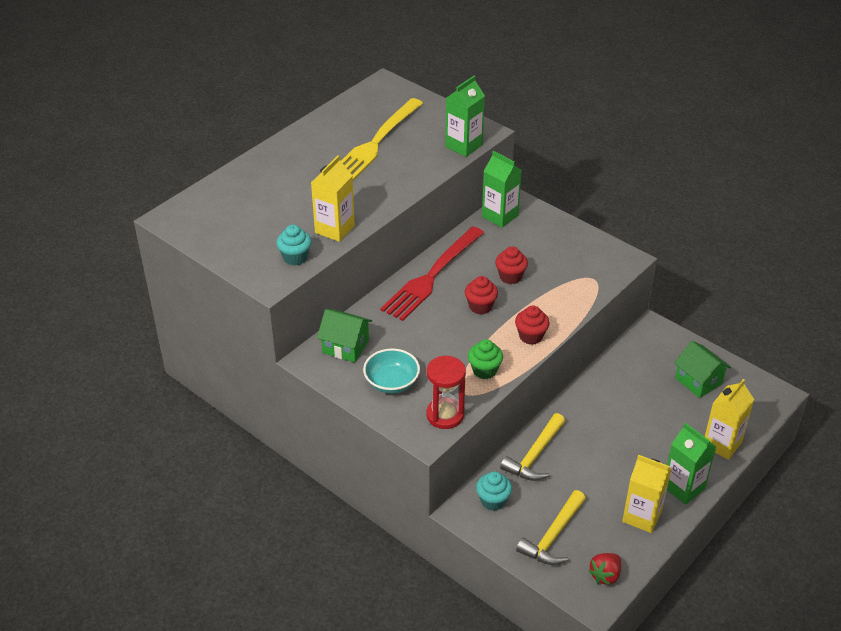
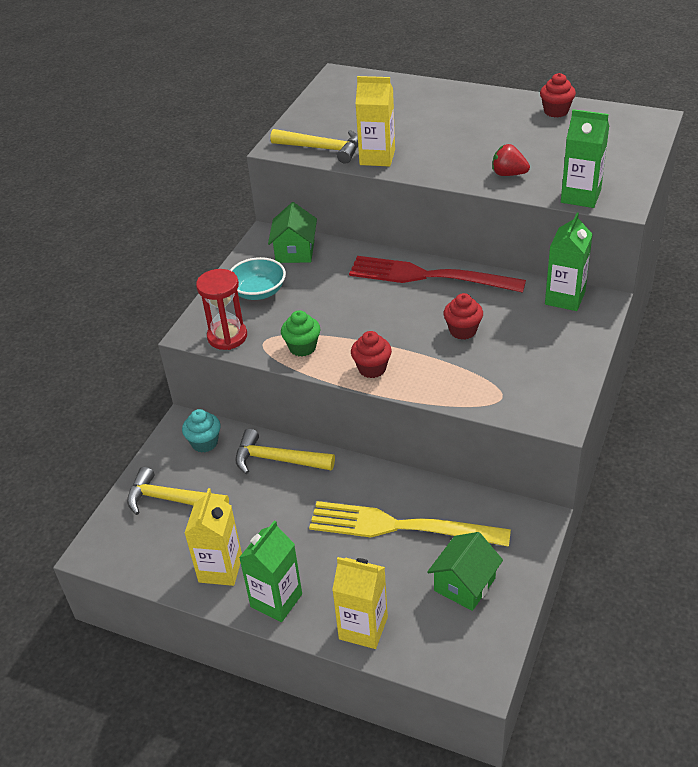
camera: 75 degrees right, 0 degrees up
turquoise cupcake [276,225,312,265] -> yellow hammer [270,129,358,164]
yellow fork [341,98,423,180] -> yellow fork moved to [309,501,511,547]
red cupcake [465,276,498,314] -> red cupcake moved to [540,73,576,117]
red strawberry [588,553,621,585] -> red strawberry moved to [492,144,530,176]

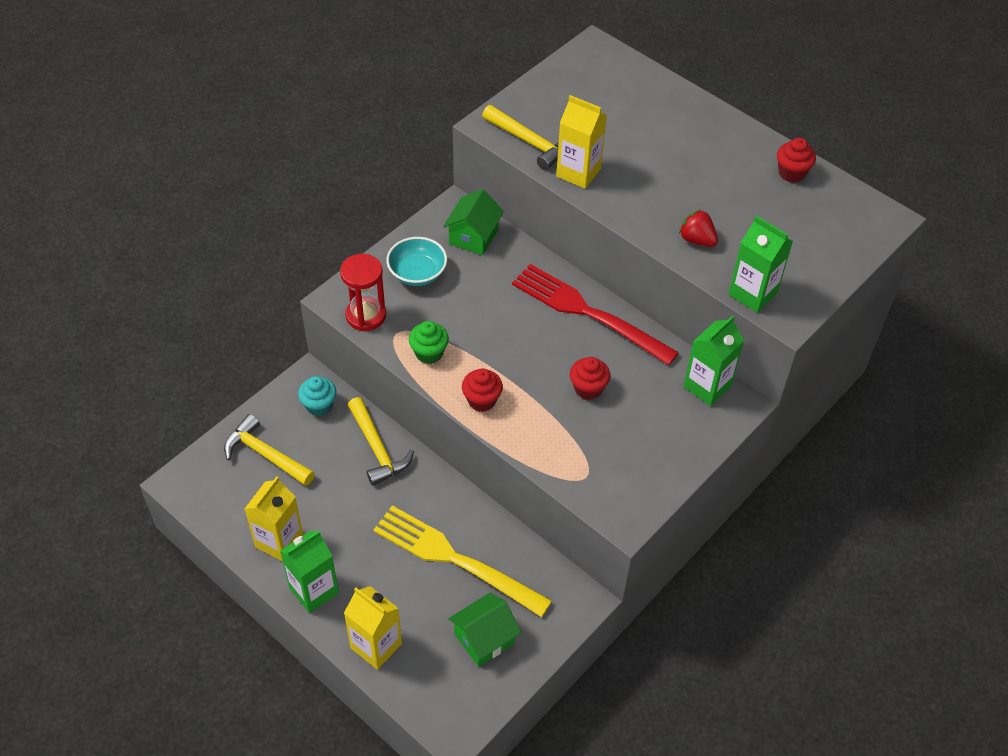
camera: 15 degrees right, 10 degrees up
yellow hammer [235,429,335,474] -> yellow hammer turned 150 degrees counterclockwise [348,397,414,486]

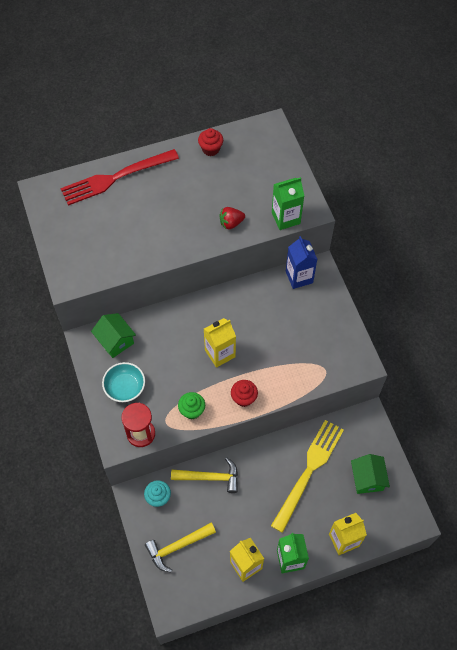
camera: 60 degrees left, 10 degrees up
yellow fork [373,506,552,617] -> yellow fork turned 150 degrees clockwise [271,420,344,533]
yellow hammer [482,105,559,170] -> none
red fork [512,264,679,366] -> red fork moved to [60,149,179,206]
yellow carton [556,95,607,189] -> yellow carton moved to [204,318,236,368]
red cupcake [570,357,611,400] -> none
green carton [684,316,744,406] -> blue carton [286,236,318,289]

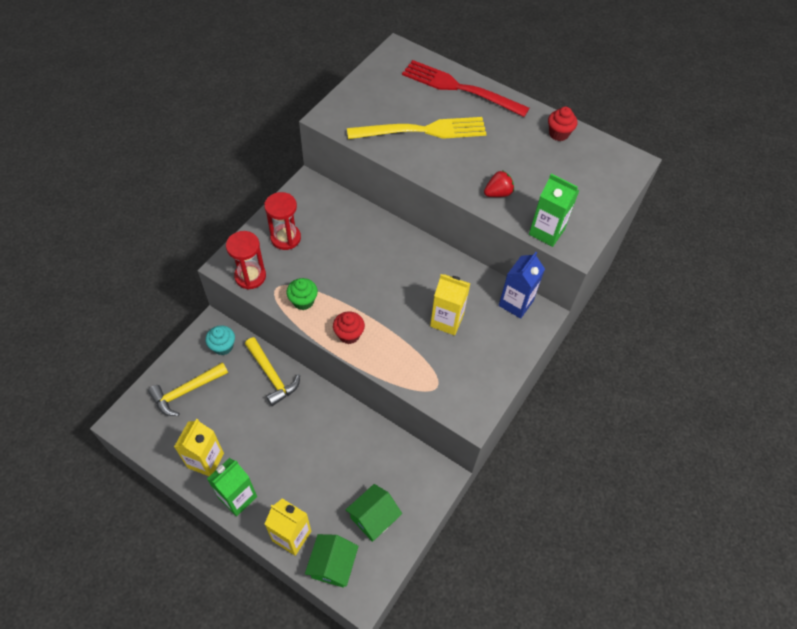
camera: 50 degrees right, 5 degrees down
green house [91,313,136,358] -> green house moved to [305,534,358,588]
turquoise bowl [102,362,145,402] -> red hourglass [264,192,301,250]
yellow hammer [145,523,216,572] -> yellow hammer turned 60 degrees counterclockwise [148,362,228,416]
yellow carton [204,318,236,368] -> yellow carton moved to [430,274,471,335]
red strawberry [219,207,245,229] -> red strawberry turned 120 degrees clockwise [484,170,514,197]
yellow fork [271,420,344,533] -> yellow fork moved to [347,117,486,139]

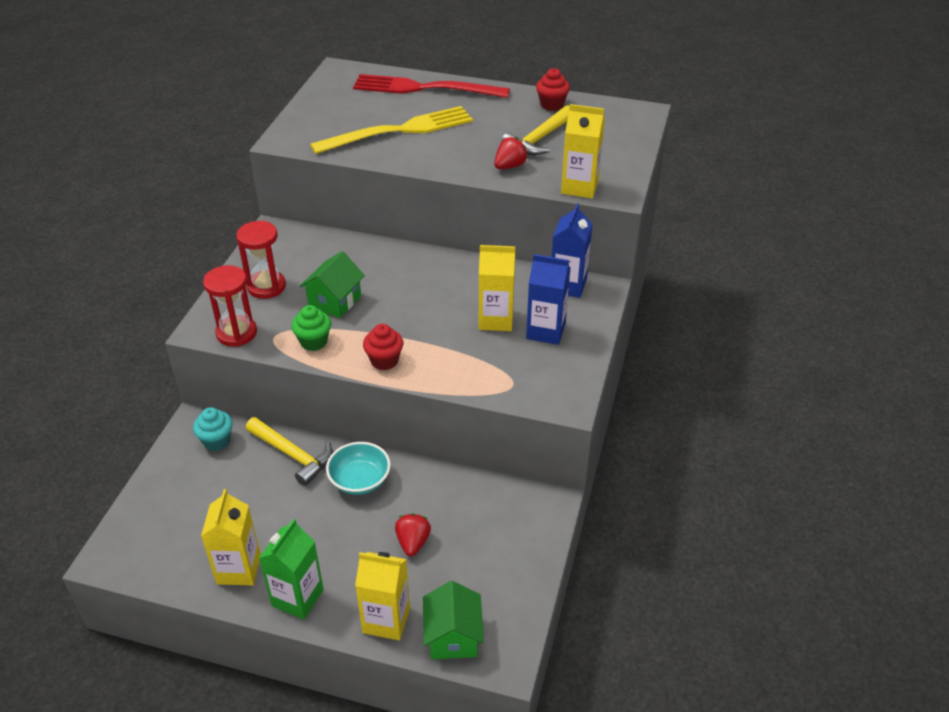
camera: 15 degrees left, 15 degrees down
yellow hammer [148,362,228,416] -> yellow hammer moved to [501,105,570,155]
green house [346,484,402,542] -> green house moved to [300,251,365,318]
green carton [529,174,580,247] -> yellow carton [561,104,605,198]
none -> turquoise bowl [326,442,391,495]
none -> red strawberry [395,513,431,556]
none -> blue carton [526,254,570,345]

